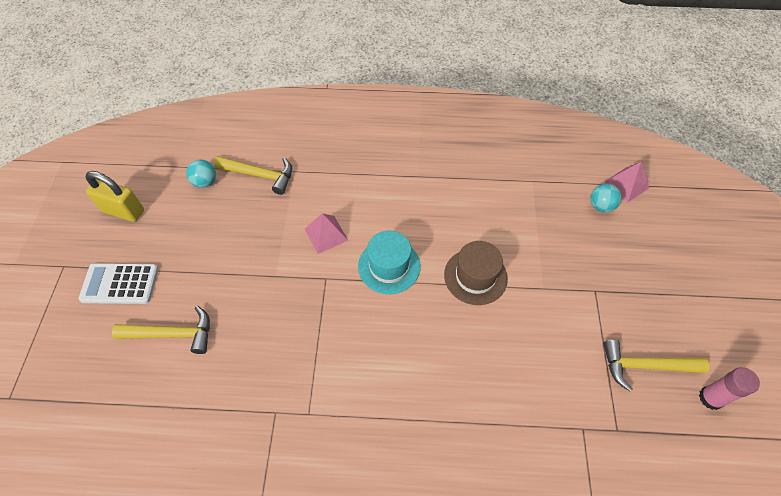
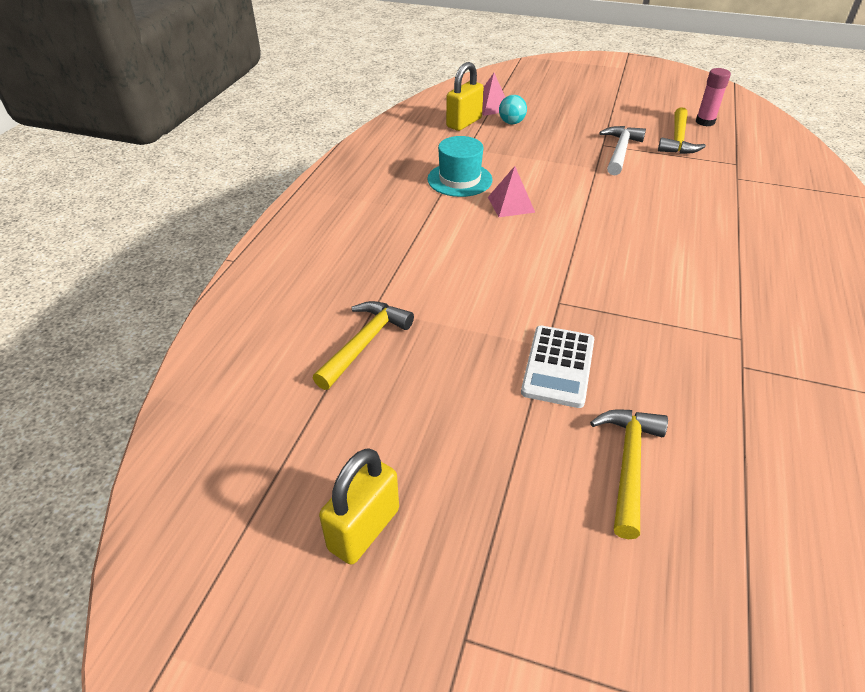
camera: 75 degrees left, 15 degrees down
white calculator [79,263,159,304] -> white calculator moved to [521,326,594,408]
turquoise ball [186,159,216,188] -> none
pink pyramid [305,213,348,254] -> pink pyramid moved to [488,166,535,217]
turquoise hat [358,231,421,294] -> turquoise hat moved to [427,136,492,197]
brown hat [444,241,508,305] -> none
none -> yellow padlock [446,62,484,131]
none -> white hammer [599,126,646,176]

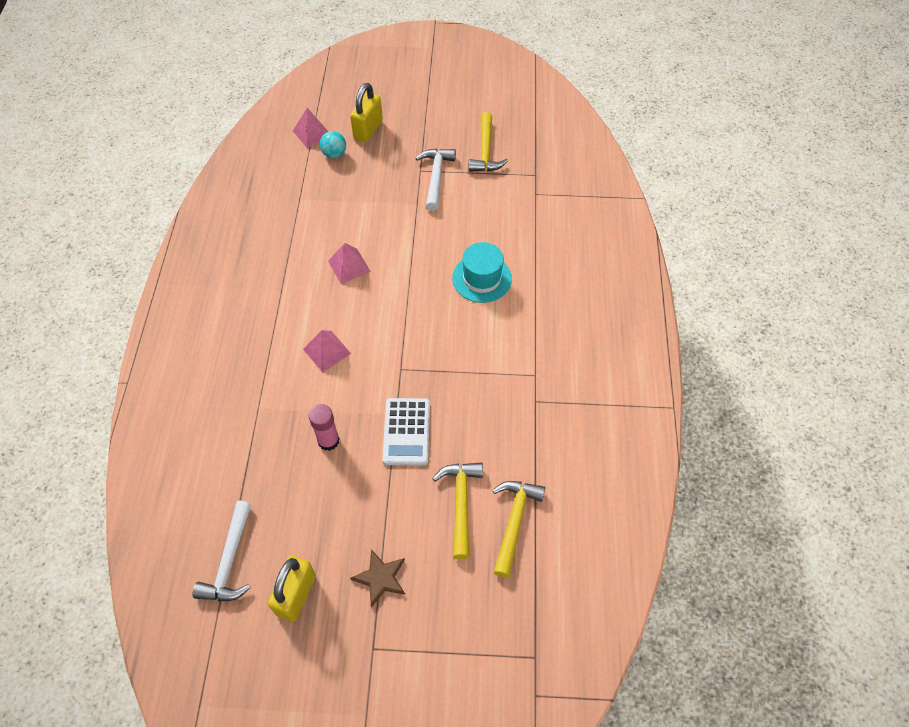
camera: 15 degrees left, 15 degrees up
yellow hammer [313,301,414,390] -> yellow hammer moved to [492,481,545,578]
turquoise hat [427,136,492,197] -> turquoise hat moved to [452,242,512,303]
yellow padlock [446,62,484,131] -> yellow padlock moved to [350,83,383,142]
pink glue stick [696,68,731,126] -> pink glue stick moved to [309,404,340,451]
none -> white hammer [193,501,251,601]
none -> pink pyramid [303,330,351,373]
none -> brown star [350,549,405,608]

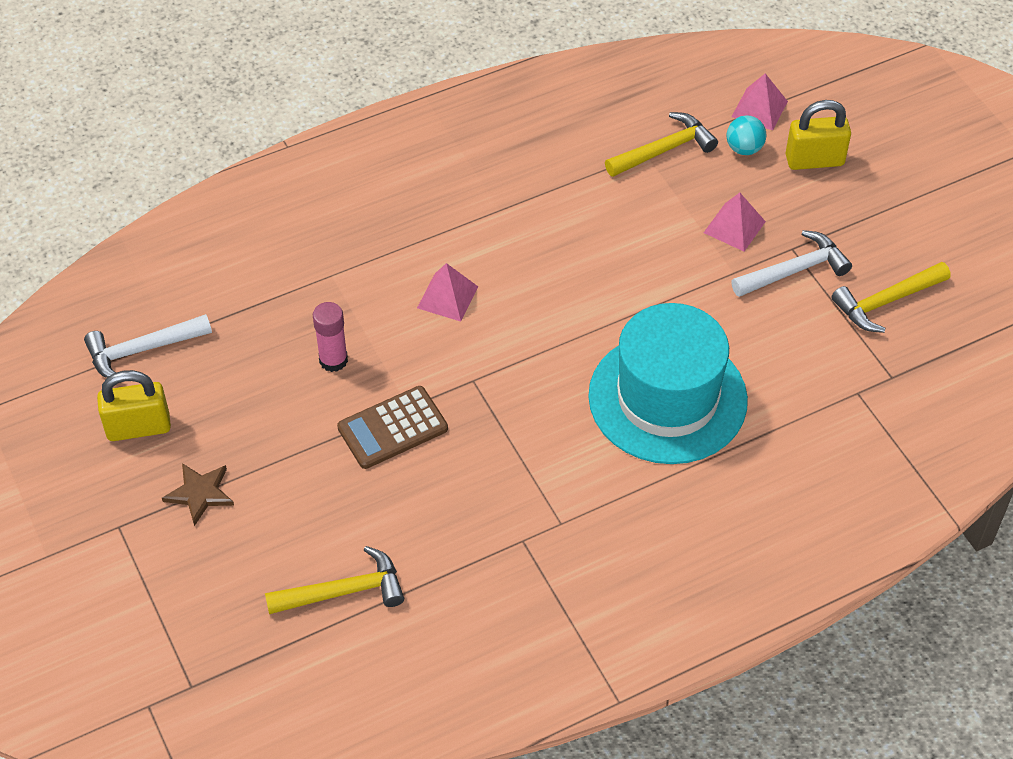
camera: 60 degrees right, 5 degrees down
pink pyramid [328,243,371,284] -> pink pyramid moved to [704,193,766,251]
white calculator [382,398,430,466] -> brown calculator [337,386,448,469]
yellow hammer [433,463,483,559] -> yellow hammer moved to [605,112,718,177]
turquoise hat [452,242,512,303] -> turquoise hat [588,303,748,464], size x1.78

